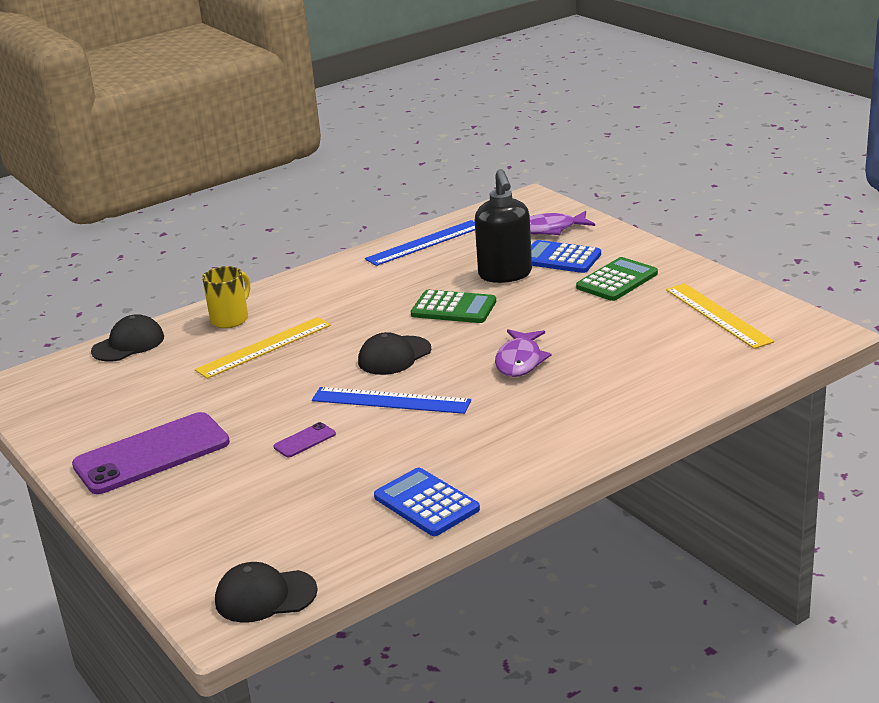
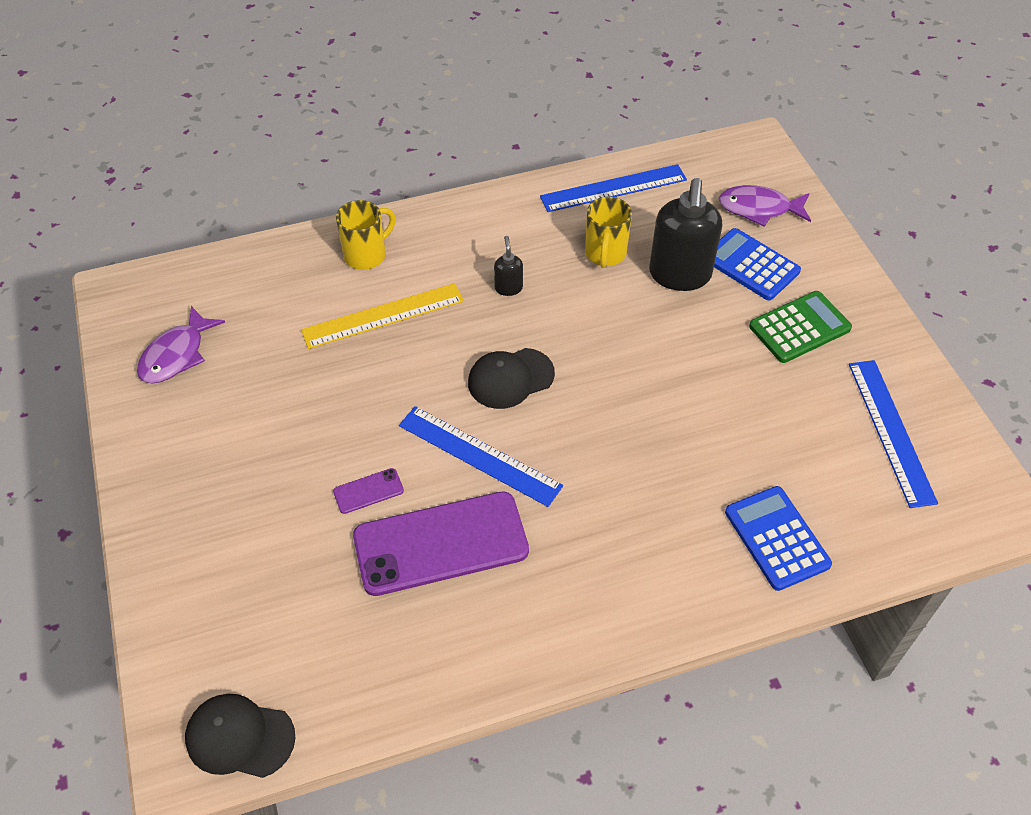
camera: 15 degrees right, 25 degrees up
purple phone [72,412,230,494] -> purple phone moved to [353,491,529,596]
black cap [91,314,164,362] -> none
blue calculator [374,467,480,536] -> blue calculator moved to [725,486,832,591]
green calculator [411,290,496,323] -> none
purple fish [495,329,552,377] -> purple fish moved to [137,306,225,384]
yellow ruler [666,283,774,349] -> blue ruler [849,360,938,508]
none -> black soap dispenser [494,236,523,296]
none -> yellow mug [585,197,632,268]

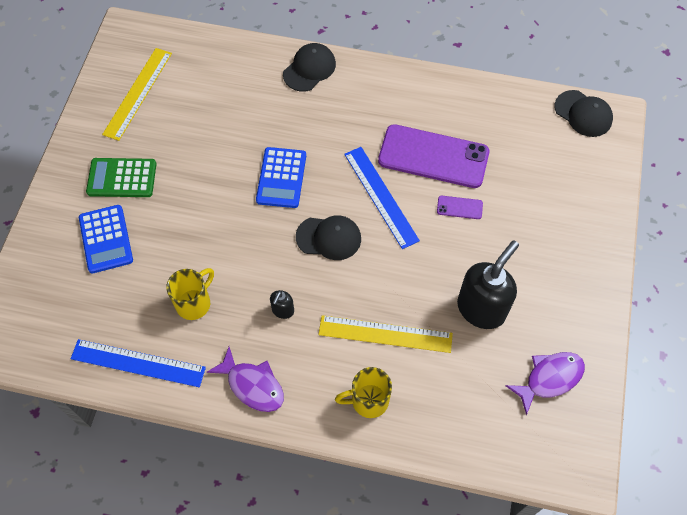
camera: 150 degrees left, 10 degrees up
black soap dispenser [649,178,722,291] -> black soap dispenser moved to [457,240,519,329]
purple fish [719,185,811,227] -> purple fish moved to [207,347,284,412]
blue calculator [725,486,832,591] -> blue calculator moved to [256,147,306,208]
blue ruler [849,360,938,508] -> yellow ruler [102,48,172,141]
none -> black cap [283,43,336,92]

